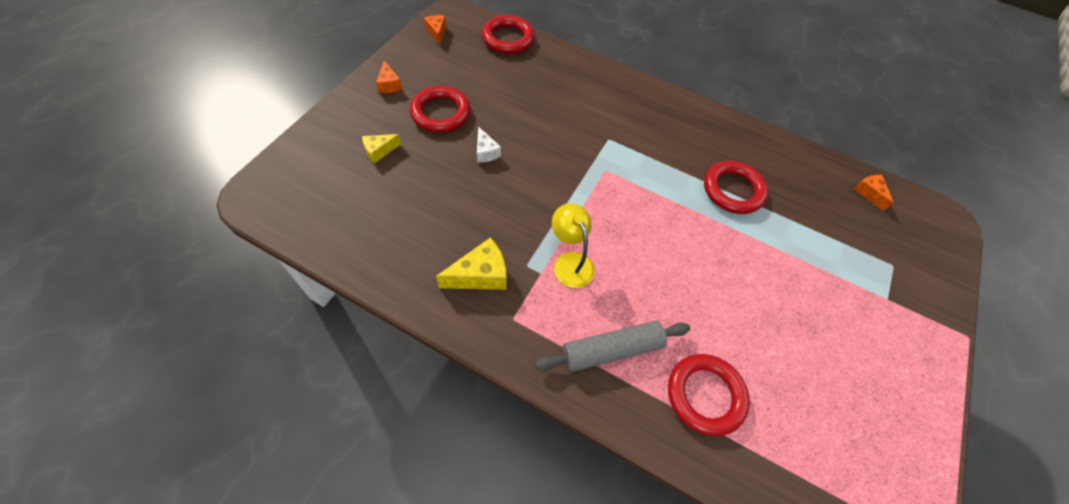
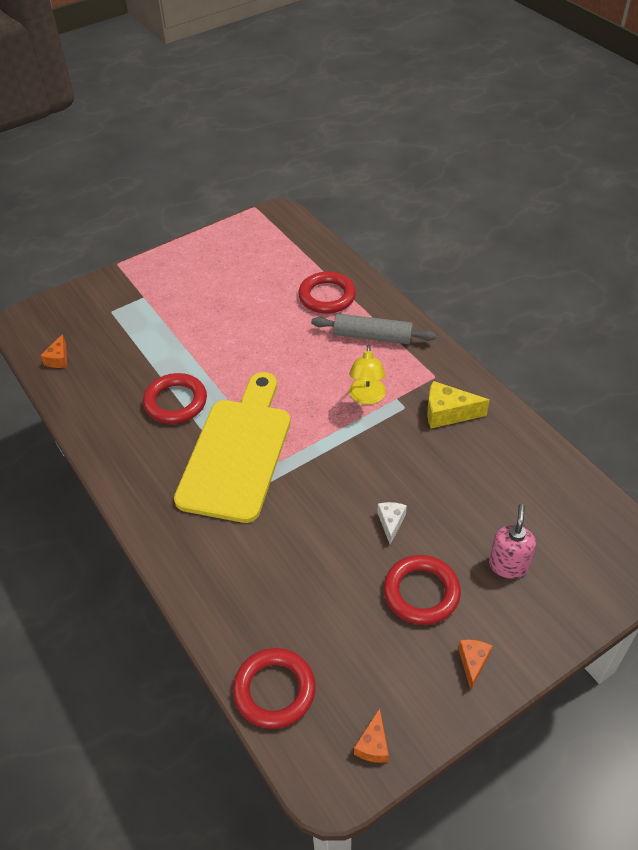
camera: 145 degrees left, 10 degrees down
yellow cheese [362,134,401,164] -> pink soap dispenser [489,504,536,579]
none -> yellow cutting board [174,372,291,523]

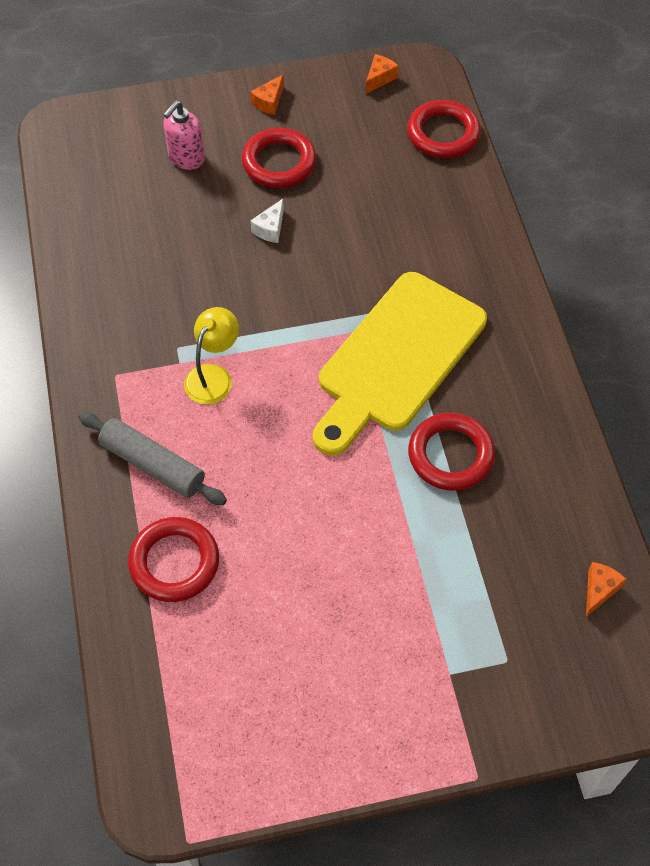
camera: 160 degrees left, 10 degrees up
yellow cheese [427,381,490,429] -> none

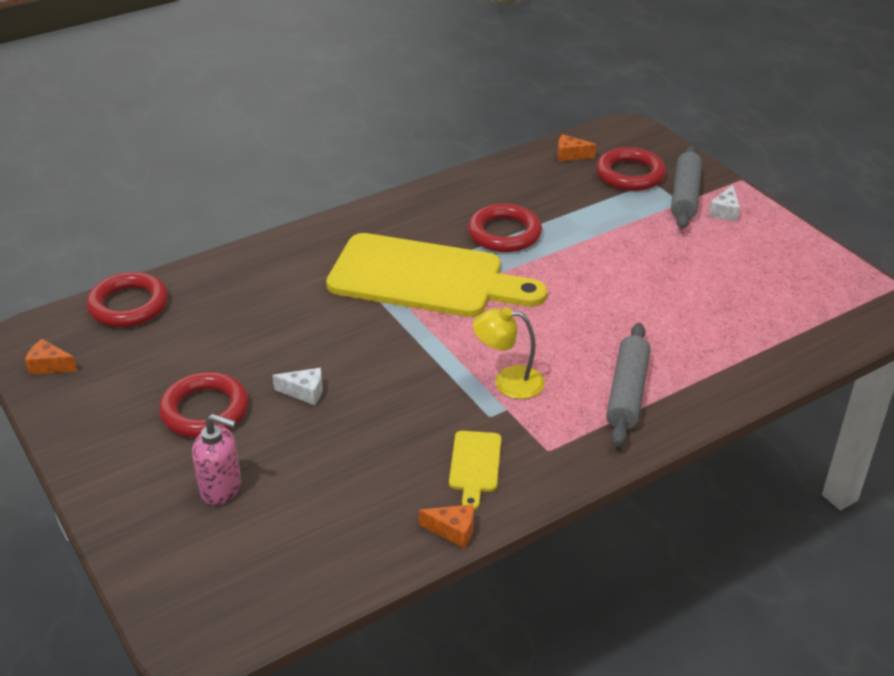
camera: 110 degrees left, 20 degrees down
red ring [128,517,219,602] -> red ring moved to [596,147,666,191]
orange cheese [250,75,284,115] -> orange cheese moved to [419,504,474,548]
none -> yellow cutting board [449,431,501,510]
none -> grey rolling pin [671,145,702,229]
none -> white cheese [709,185,740,221]

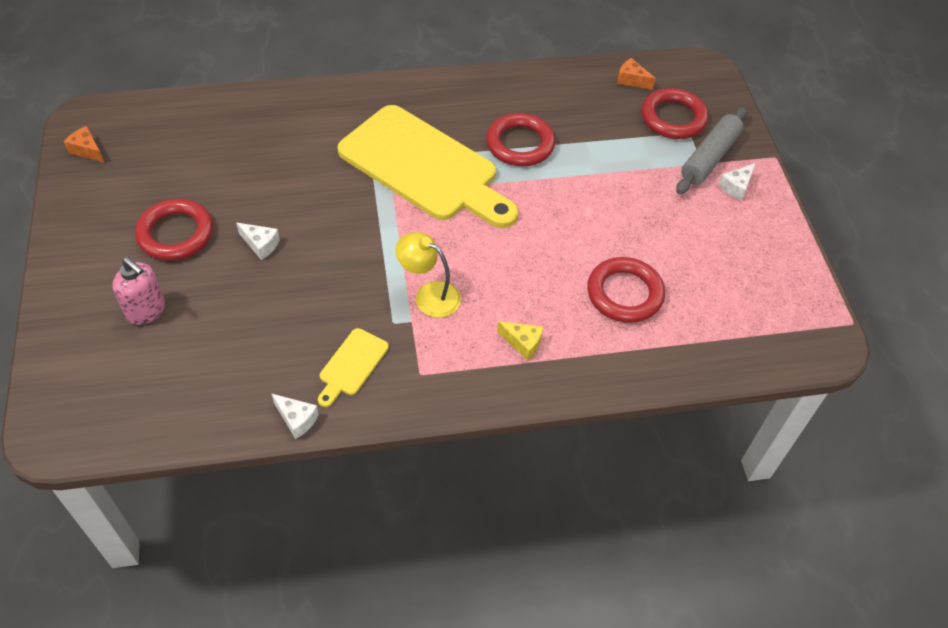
camera: 20 degrees right, 15 degrees up
red ring [86,272,168,327] -> red ring moved to [587,257,665,323]
orange cheese [419,504,474,548] -> white cheese [272,394,319,439]
grey rolling pin [606,323,651,447] -> yellow cheese [497,321,543,360]

